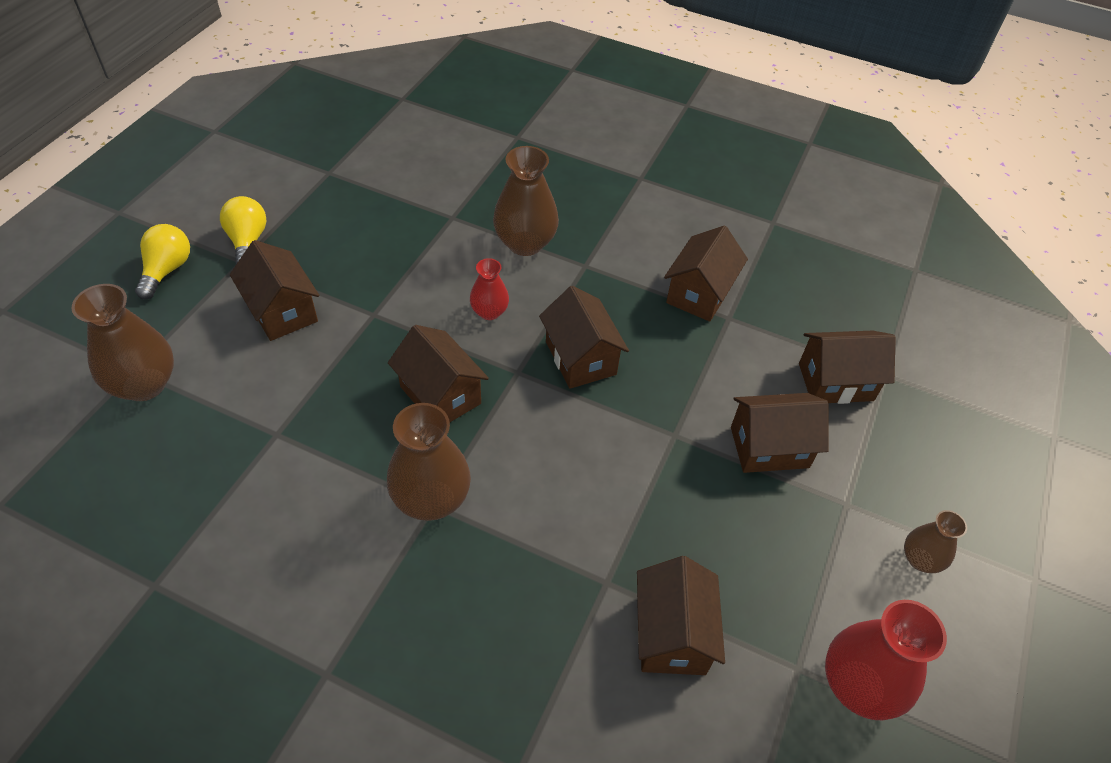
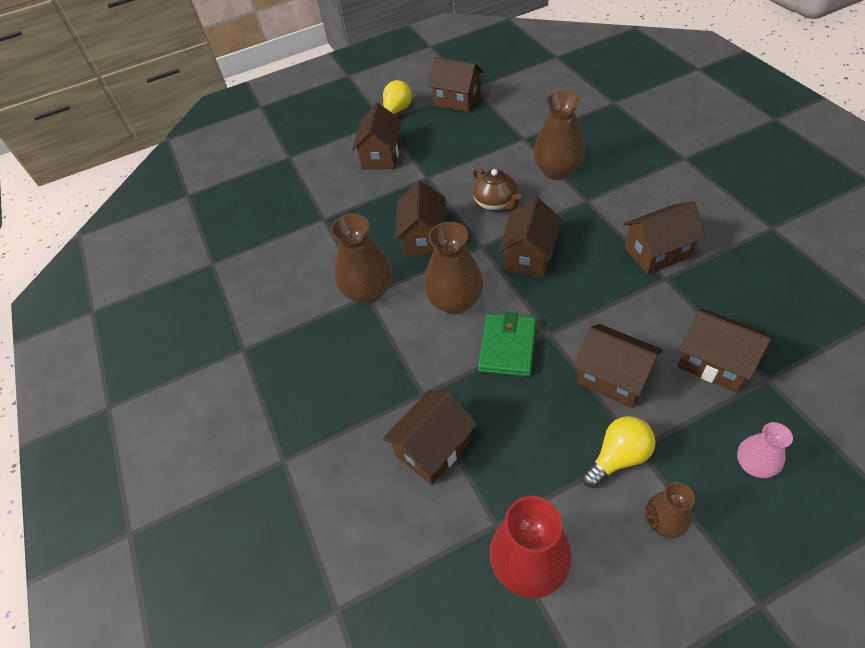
camera: 50 degrees right, 0 degrees up
brown vase [71,284,174,401] -> brown vase moved to [424,222,483,315]
yellow light bulb [135,224,190,300] -> yellow light bulb moved to [582,416,656,488]
red vase [470,258,509,320] -> brown teapot [473,168,522,211]
none -> brown house [428,57,484,112]
none -> green wallet [478,312,536,377]
none -> pink vase [737,422,793,478]

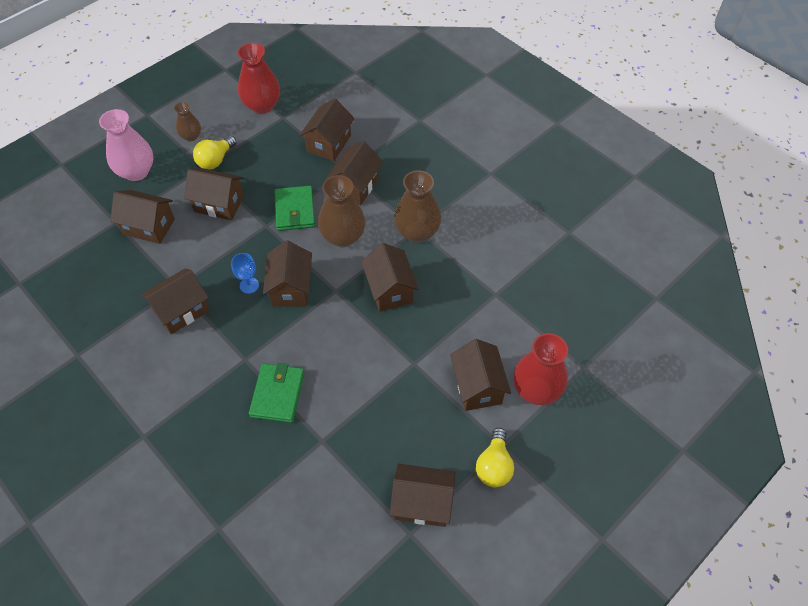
camera: 155 degrees right, 5 degrees up
brown teapot [473,168,522,211] -> none
brown vase [534,91,585,180] -> green wallet [249,363,304,423]
pink vase [737,422,793,478] -> pink vase [99,109,153,181], size x1.76
none -> blue goblet [231,253,259,294]
none -> brown house [326,141,383,205]
none -> red vase [513,333,568,405]

